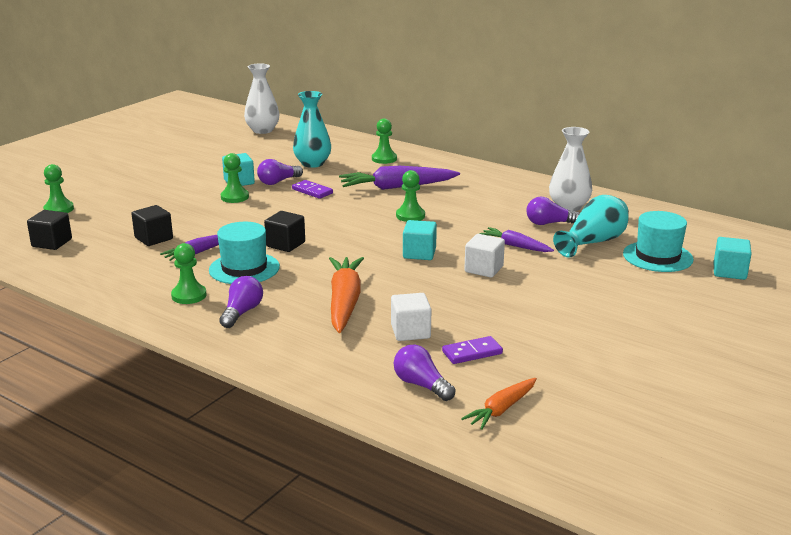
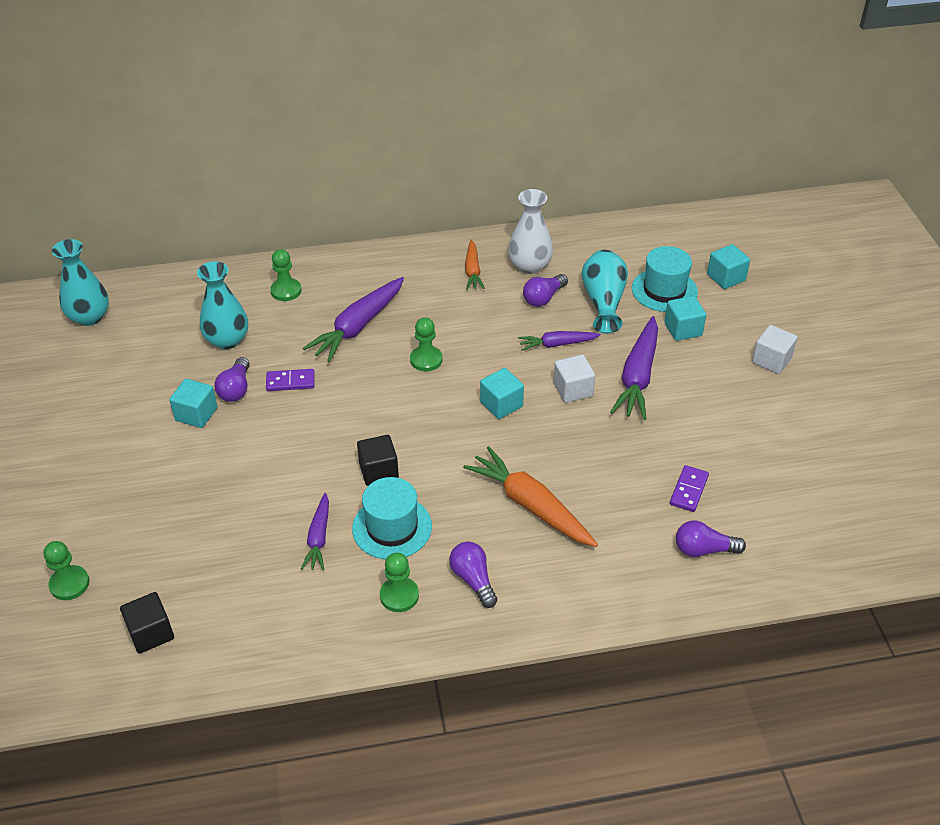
camera: 45 degrees left, 20 degrees up
black cube [131,205,173,246] -> none
green pawn [221,153,249,203] -> none
white vase [244,63,279,134] -> turquoise vase [52,239,109,326]
white cube [391,293,431,341] -> white cube moved to [752,325,797,374]
orange carrot [461,378,537,430] -> orange carrot moved to [465,240,485,290]
none -> purple carrot [610,316,658,420]
none -> turquoise cube [664,296,706,341]

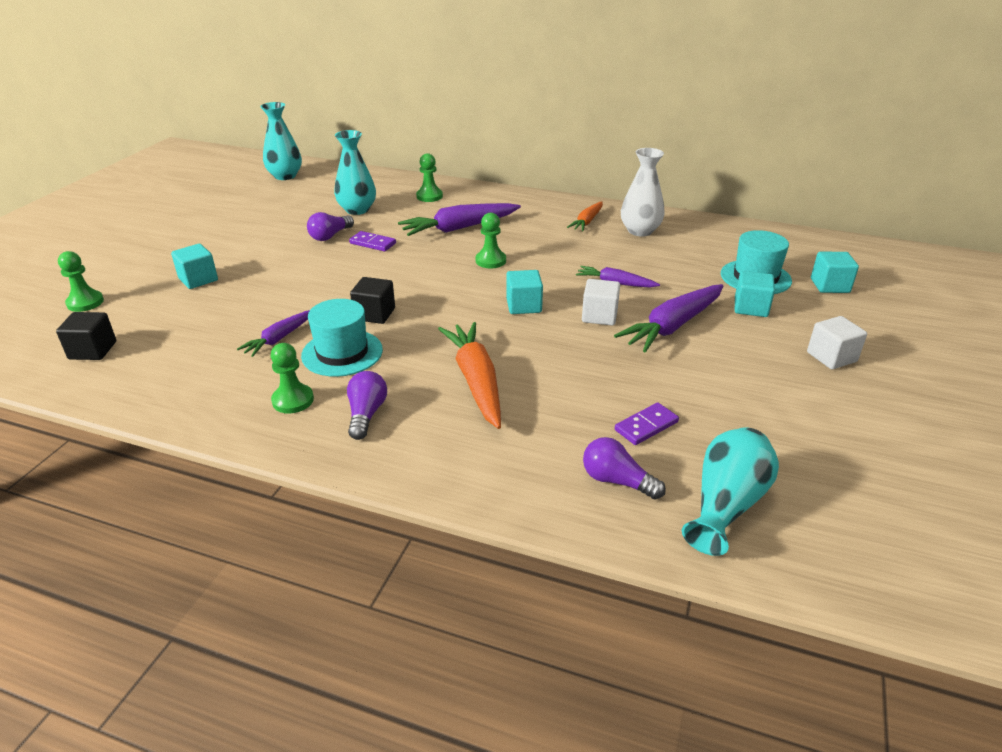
camera: 30 degrees right, 10 degrees down
turquoise cube [169,379,217,428] -> turquoise cube moved to [171,244,218,289]
purple light bulb [523,274,568,307] -> none
turquoise vase [582,250,628,333] -> turquoise vase moved to [682,427,779,556]

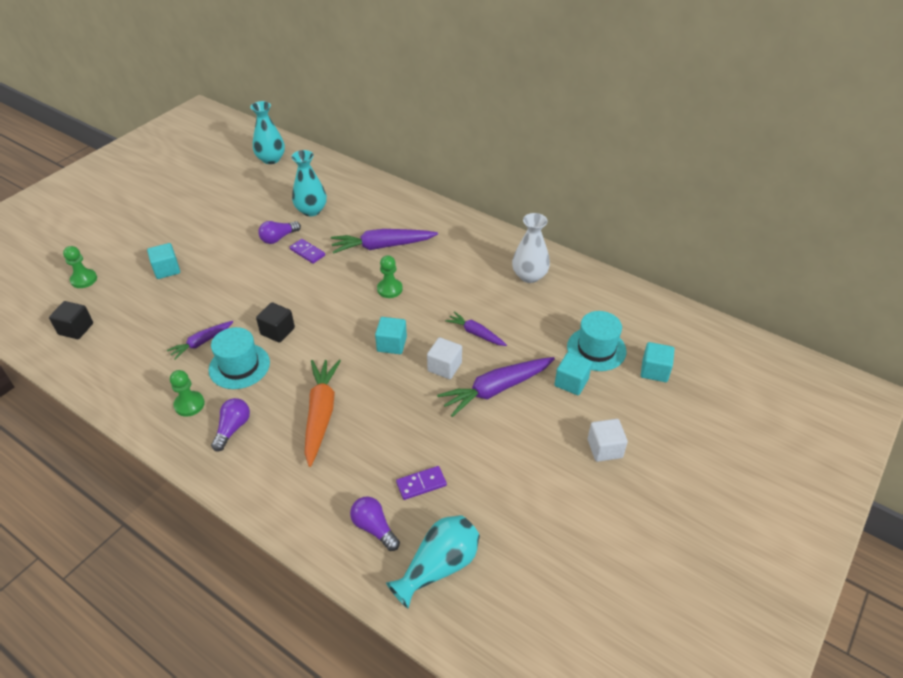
camera: 15 degrees right, 10 degrees up
green pawn [416,153,443,202] -> none
orange carrot [567,201,603,231] -> none

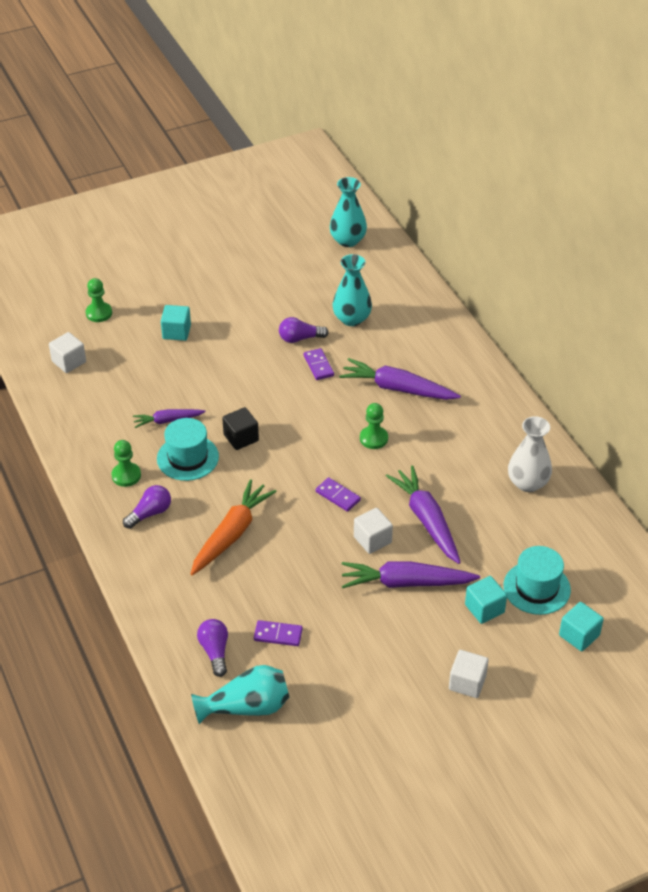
camera: 30 degrees right, 0 degrees up
black cube [49,301,93,339] -> white cube [49,332,86,373]
turquoise cube [375,317,407,354] -> purple domino [316,477,361,512]
purple carrot [445,311,507,346] -> purple carrot [386,466,461,564], size x1.73

